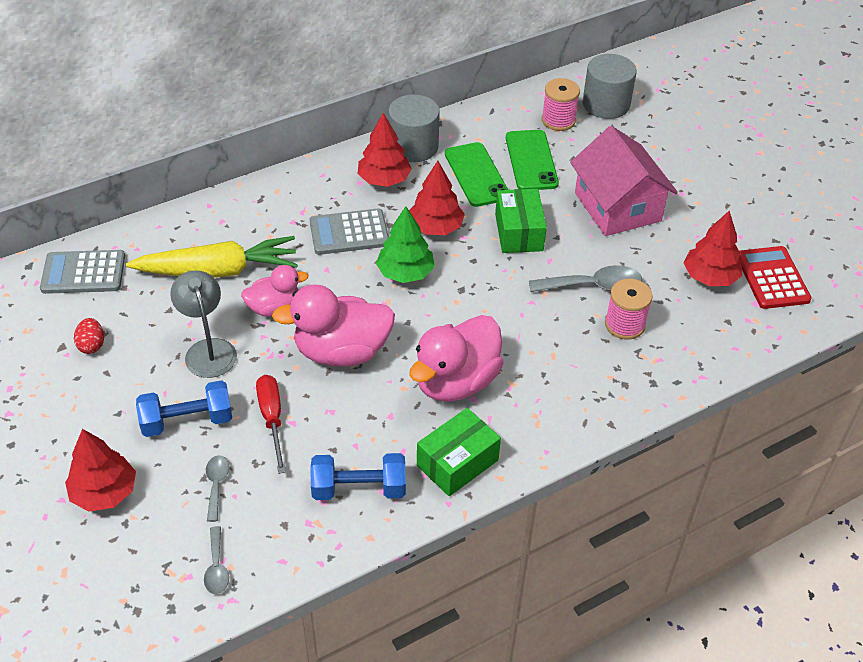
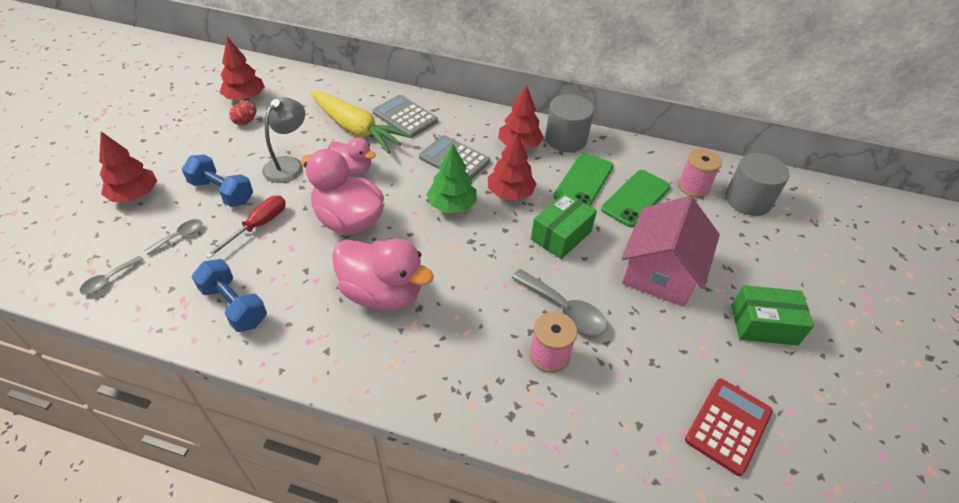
camera: 45 degrees right, 0 degrees up
grey calculator [40,250,125,294] -> grey calculator moved to [373,95,438,137]
pink duck [409,315,504,402] -> pink duck turned 150 degrees counterclockwise [332,238,434,310]
green box [417,408,501,496] -> green box moved to [731,285,814,345]
red tree [683,211,742,286] -> red tree moved to [219,37,265,101]

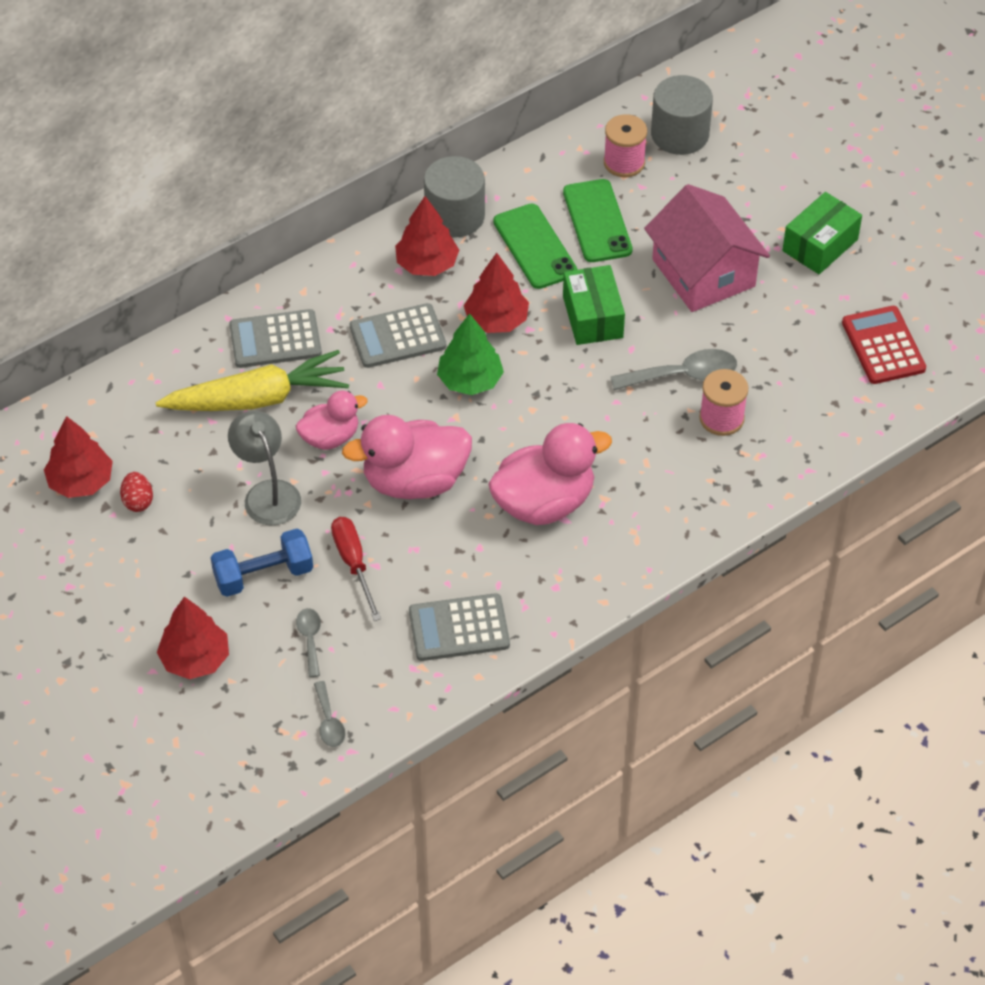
camera: 50 degrees left, 5 degrees up
blue dumbbell [192,259,267,332] -> grey calculator [409,593,510,661]

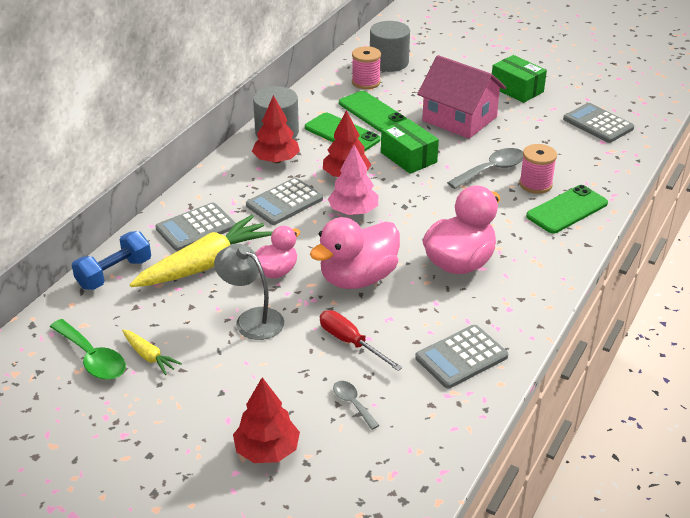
camera: 25 degrees left, 15 degrees down
red tree [44,416,113,498] -> green spoon [50,319,126,380]
red egg [120,472,153,512] -> yellow carrot [122,329,182,375]
blue dumbbell [211,529,313,597] -> blue dumbbell moved to [72,231,151,290]
grey spoon [314,681,345,747] -> none
green tree [437,313,504,395] -> pink tree [328,145,378,215]
green box [782,192,862,274] -> green box turned 60 degrees counterclockwise [492,55,547,103]
red calculator [842,306,926,384] -> grey calculator [563,103,634,143]
none -> green phone [526,185,608,233]

